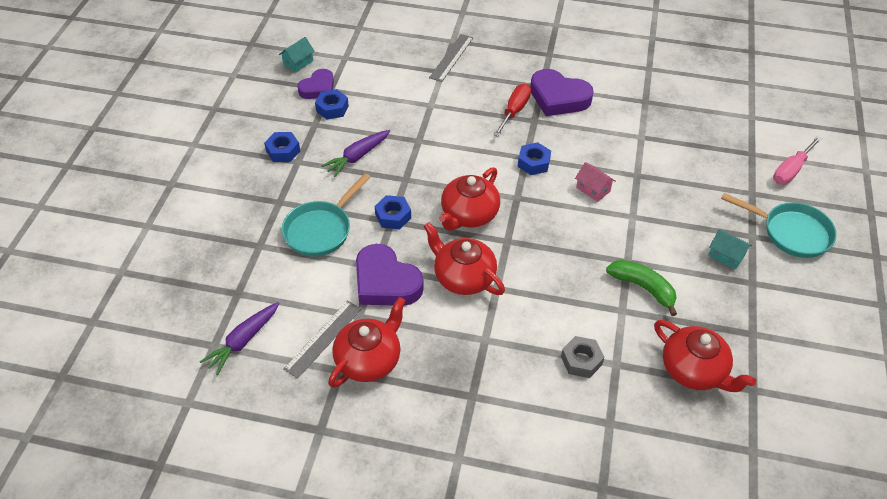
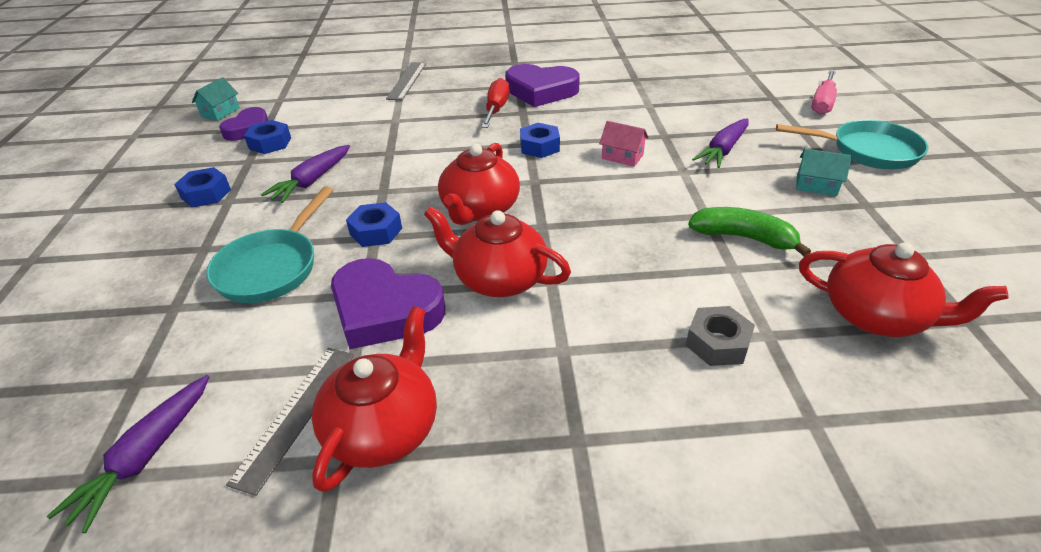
camera: 15 degrees left, 10 degrees down
none -> purple carrot [692,118,748,168]

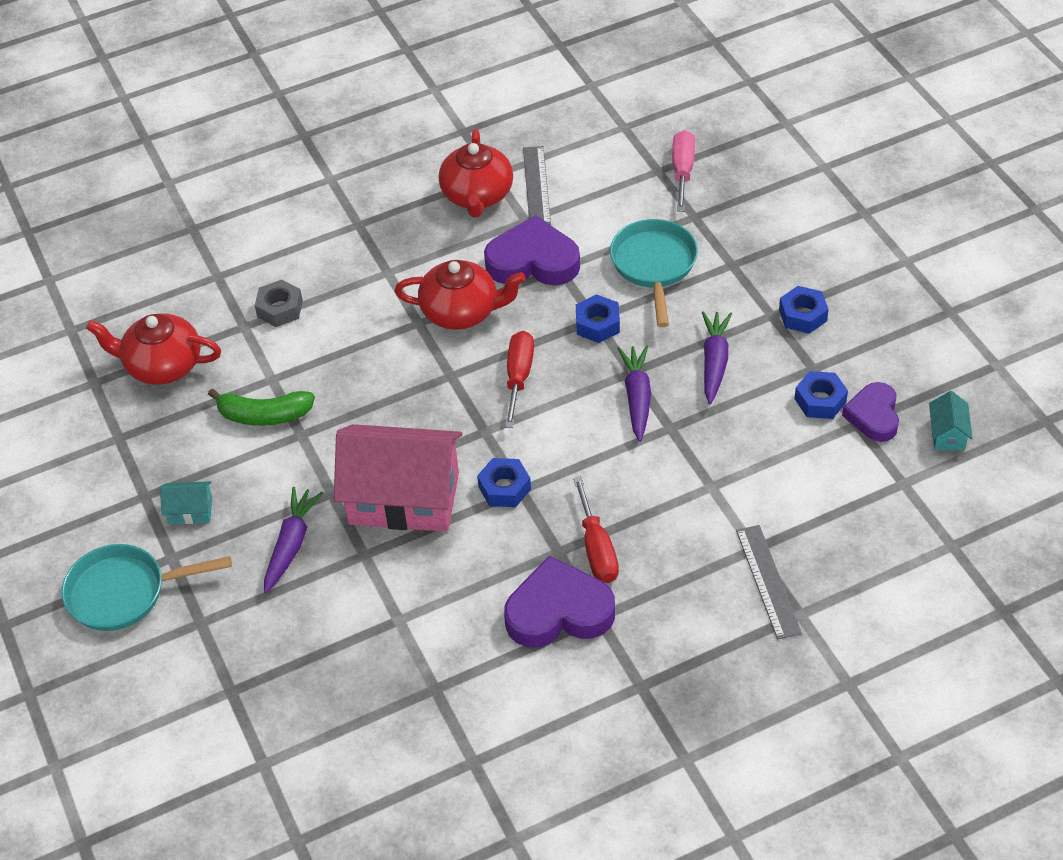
camera: 160 degrees right, 10 degrees up
purple carrot [47,375,209,533] -> purple carrot moved to [617,345,651,442]
red teapot [438,143,520,225] -> red screwdriver [505,331,534,428]
pink house [599,121,649,167] -> pink house [334,424,462,532], size x2.44
pink screwdriver [811,70,837,115] -> pink screwdriver moved to [672,130,695,212]

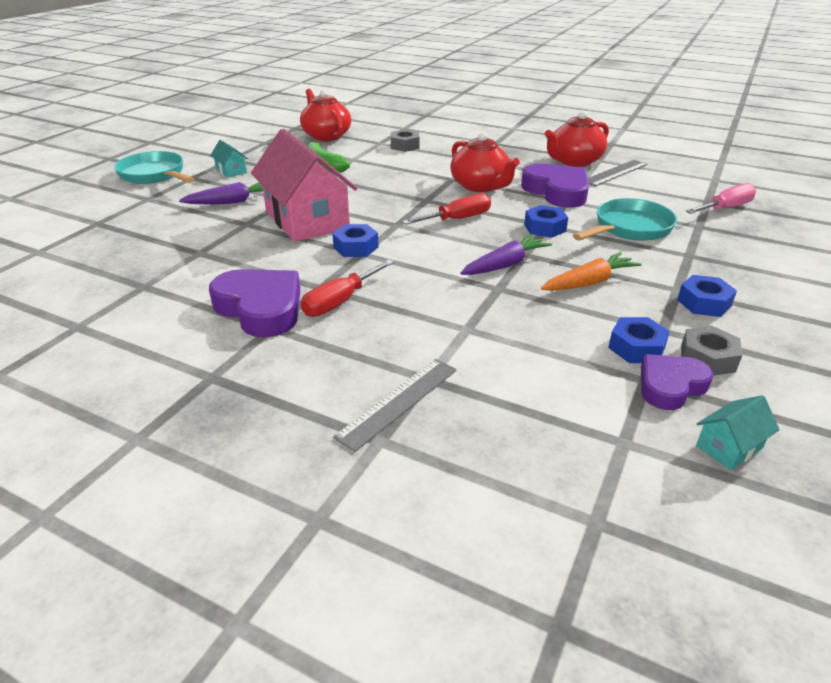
camera: 50 degrees right, 15 degrees down
purple carrot [702,311,732,404] -> orange carrot [541,252,642,291]
none -> grey nut [681,326,742,376]

